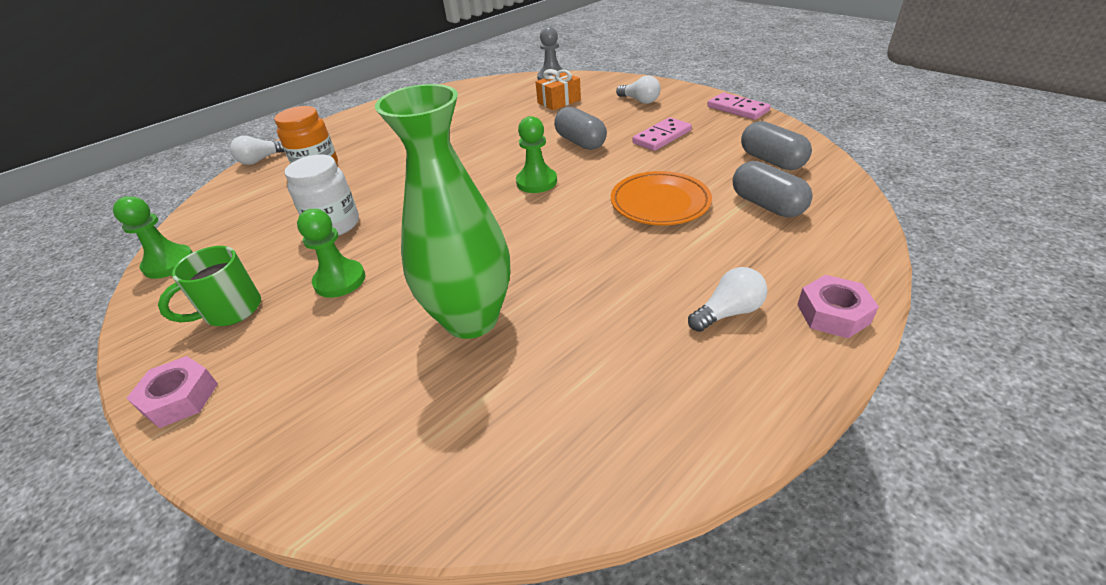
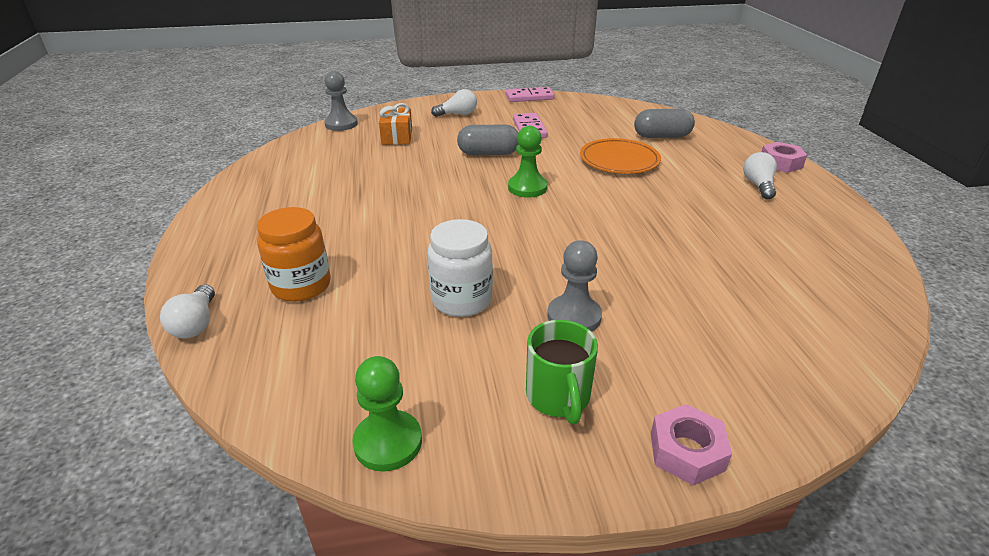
camera: 60 degrees left, 5 degrees down
green pawn [297,209,365,298] -> grey pawn [547,240,602,332]
green vase [375,84,510,339] -> none
grey capsule [741,121,812,170] -> none

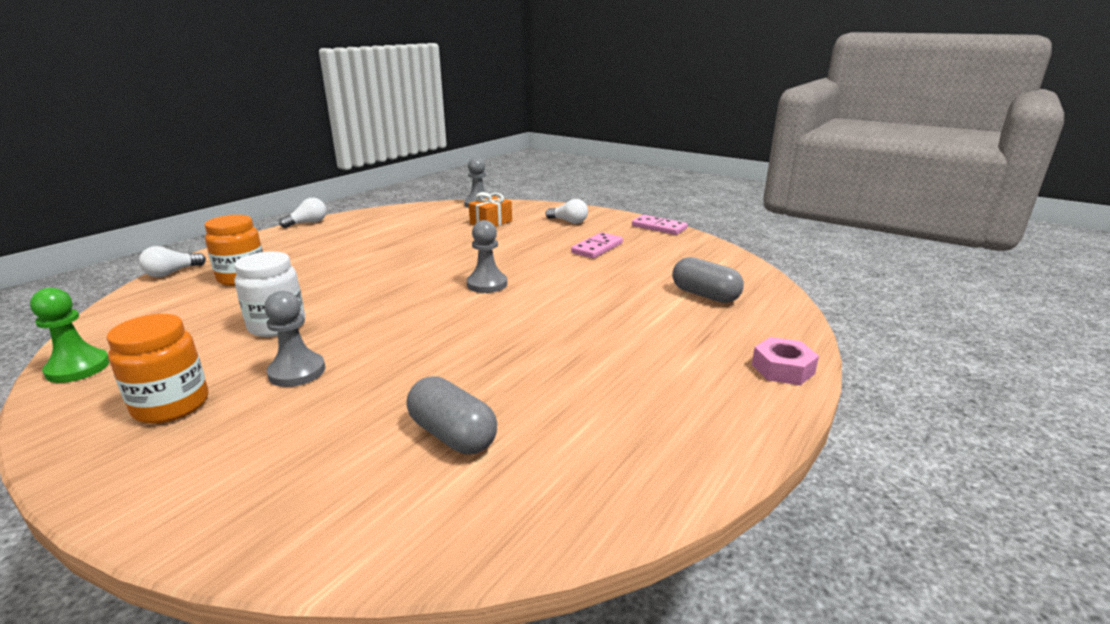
camera: 45 degrees right, 10 degrees down
grey capsule [457,125,519,155] -> grey capsule moved to [407,376,497,454]
green pawn [508,126,547,198] -> grey pawn [467,220,507,293]
green mug [526,320,598,424] -> orange jar [107,314,208,424]
orange plate [580,138,661,174] -> none
pink nut [651,404,732,486] -> none
white light bulb [743,152,777,199] -> white light bulb moved to [279,198,326,228]

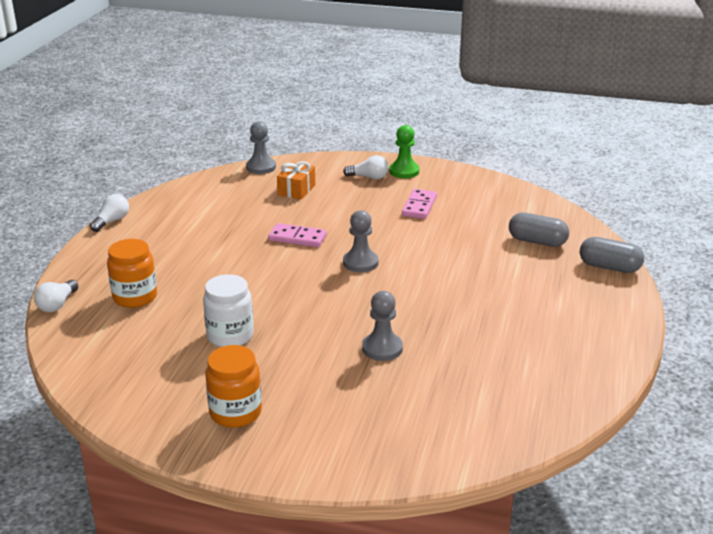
camera: 20 degrees left, 5 degrees up
green pawn [30,288,109,383] -> green pawn moved to [389,125,419,178]
grey pawn [264,291,325,387] -> grey pawn moved to [362,291,403,361]
grey capsule [407,376,497,454] -> grey capsule moved to [580,237,644,273]
pink domino [632,215,688,235] -> pink domino moved to [268,223,327,247]
pink nut [752,337,819,385] -> none

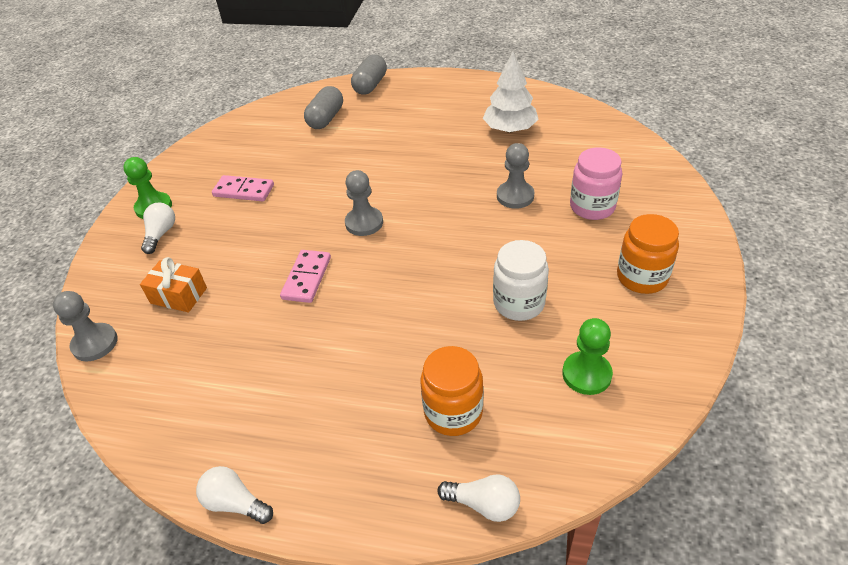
camera: 90 degrees left, 15 degrees up
none -> white tree [483,52,539,133]
none -> green pawn [562,318,613,395]
none -> pink jar [570,147,622,220]

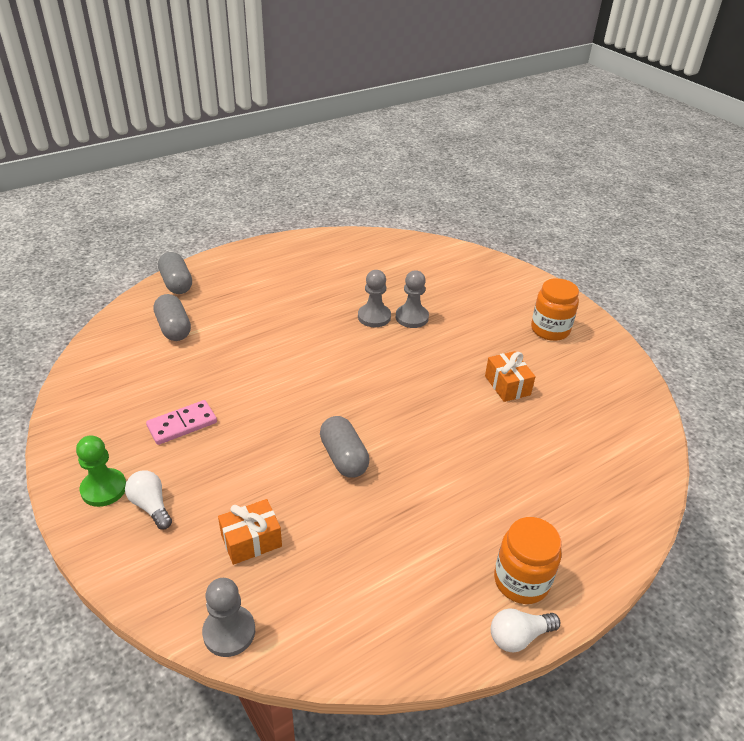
camera: 50 degrees left, 5 degrees down
pink domino [280,250,331,303] -> grey capsule [320,416,369,478]
grey pawn [345,170,383,236] -> grey pawn moved to [358,270,391,327]
orange jar [421,346,483,436] -> orange jar moved to [494,517,562,604]
white light bulb [437,474,520,522] -> none
white tree [483,52,539,133] -> none
white jar [493,240,549,321] -> orange gift [485,351,536,402]
green pawn [562,318,613,395] -> none
pink jar [570,147,622,220] -> none

